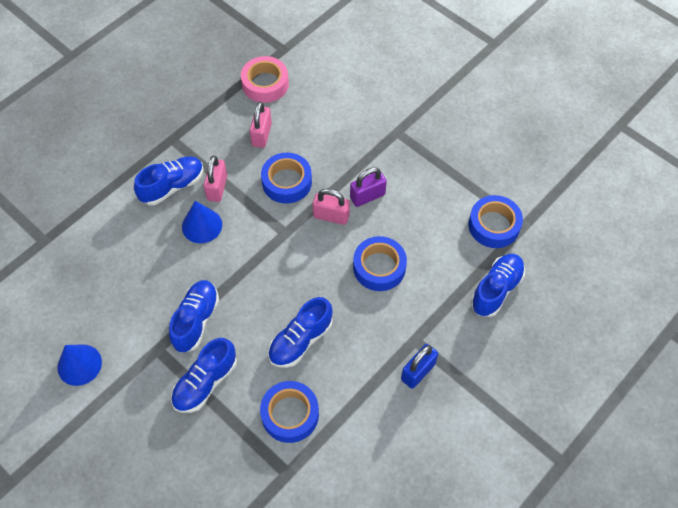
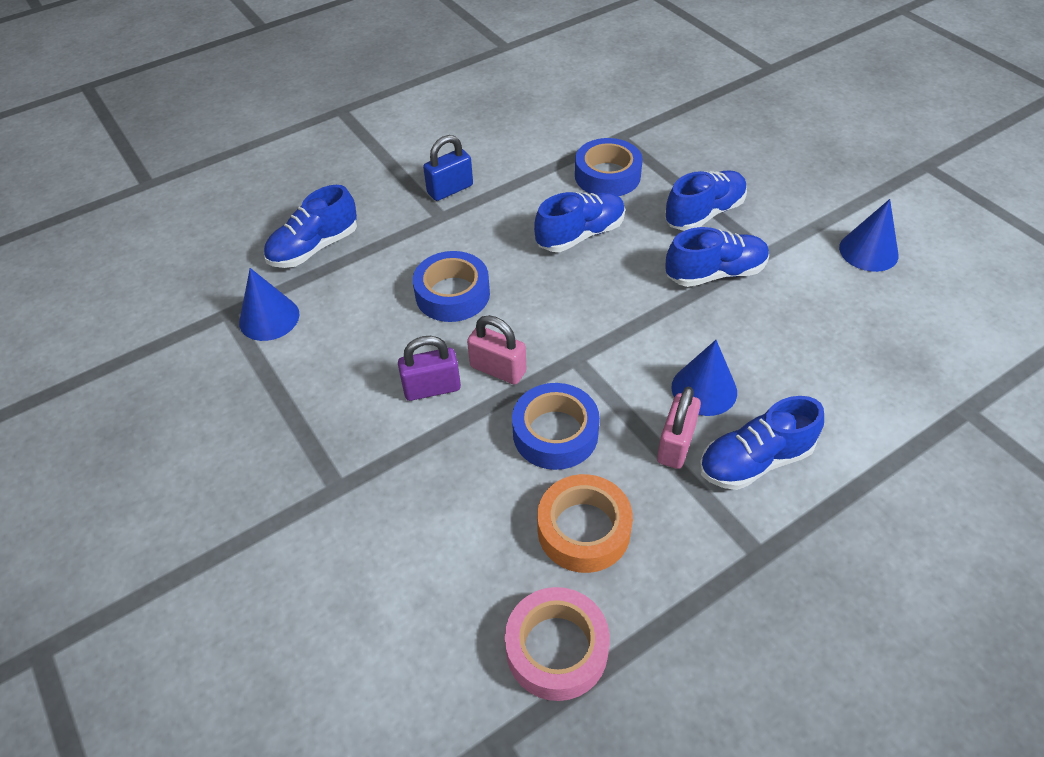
camera: 165 degrees left, 10 degrees down
blue shoe [169,280,219,353] -> blue shoe turned 135 degrees counterclockwise [665,227,769,287]
pink padlock [250,102,272,148] -> orange tape [537,474,633,573]
blue tape [468,195,523,248] -> blue cone [239,268,299,341]

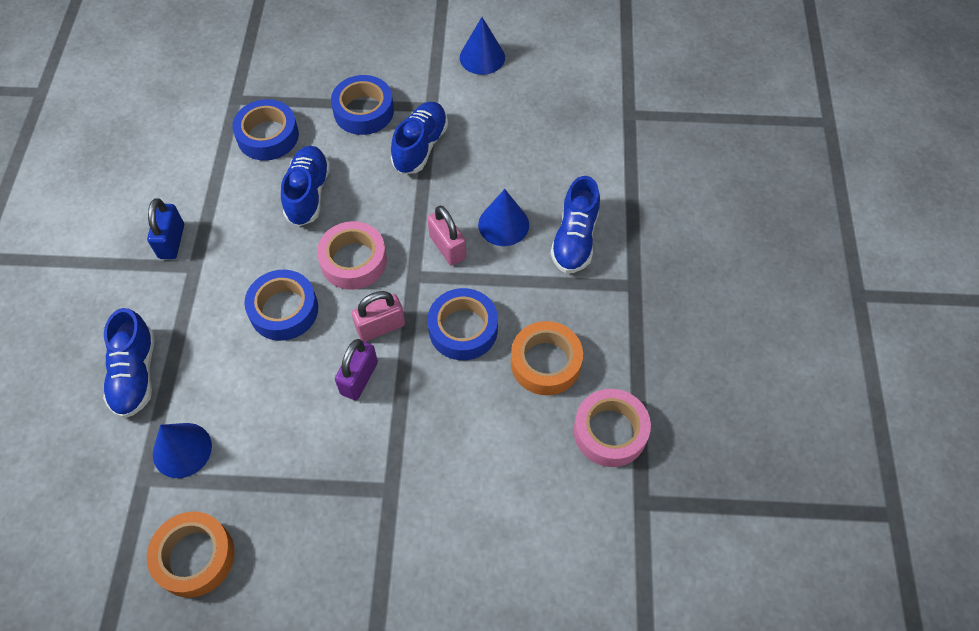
camera: 55 degrees left, 10 degrees up
pink padlock [657,386,701,469] -> pink padlock moved to [428,206,466,266]
blue shoe [665,170,747,231] -> blue tape [331,75,394,135]
none -> orange tape [147,512,235,598]
none -> pink tape [317,221,387,290]

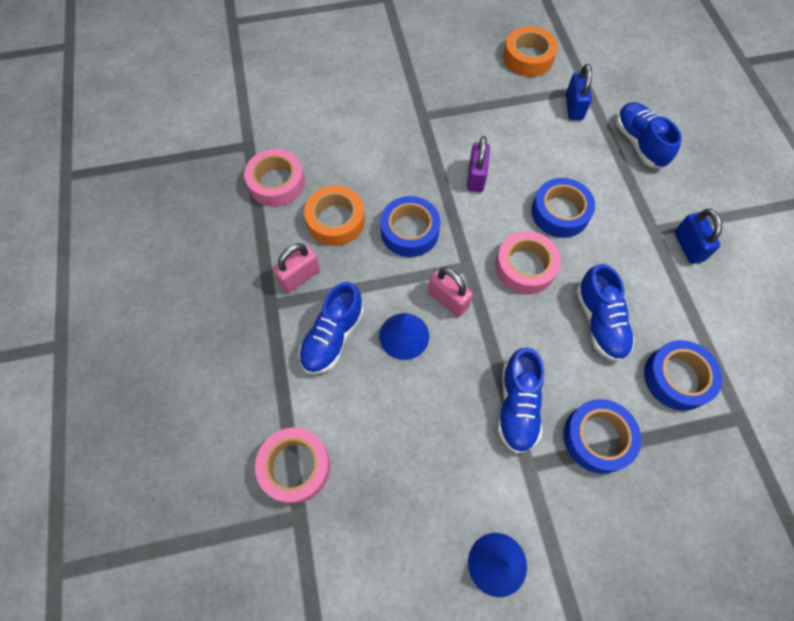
camera: 165 degrees right, 5 degrees up
blue cone [153,423,212,478] -> blue padlock [566,64,592,120]
pink padlock [352,291,405,342] -> pink padlock moved to [273,243,320,293]
blue shoe [550,176,600,273] -> blue shoe turned 150 degrees counterclockwise [299,282,364,374]
none -> pink tape [255,428,330,504]

